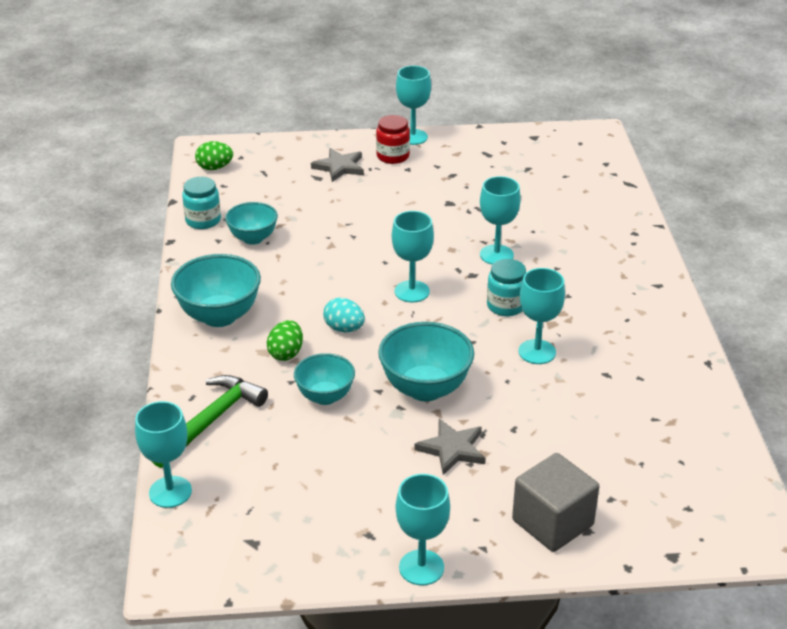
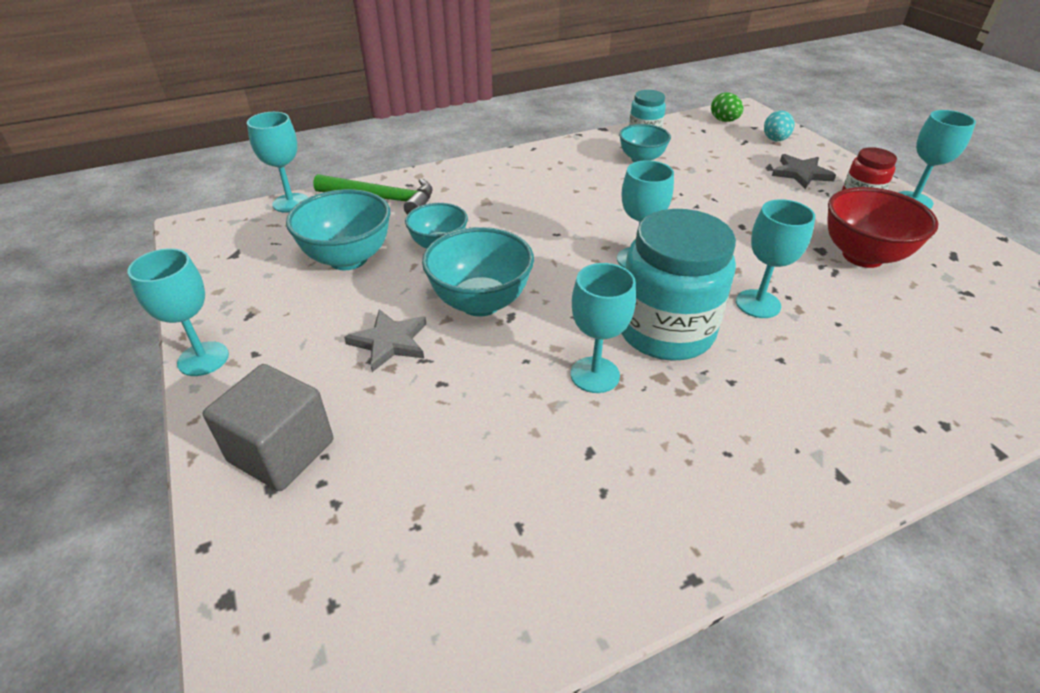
camera: 70 degrees right, 5 degrees up
turquoise bowl [171,254,261,327] -> turquoise bowl moved to [286,189,391,270]
green egg [267,320,303,361] -> none
turquoise egg [323,298,365,332] -> turquoise egg moved to [764,111,794,141]
turquoise jar [487,259,526,316] -> turquoise jar [621,209,736,361], size x1.94
none -> red bowl [828,187,938,268]

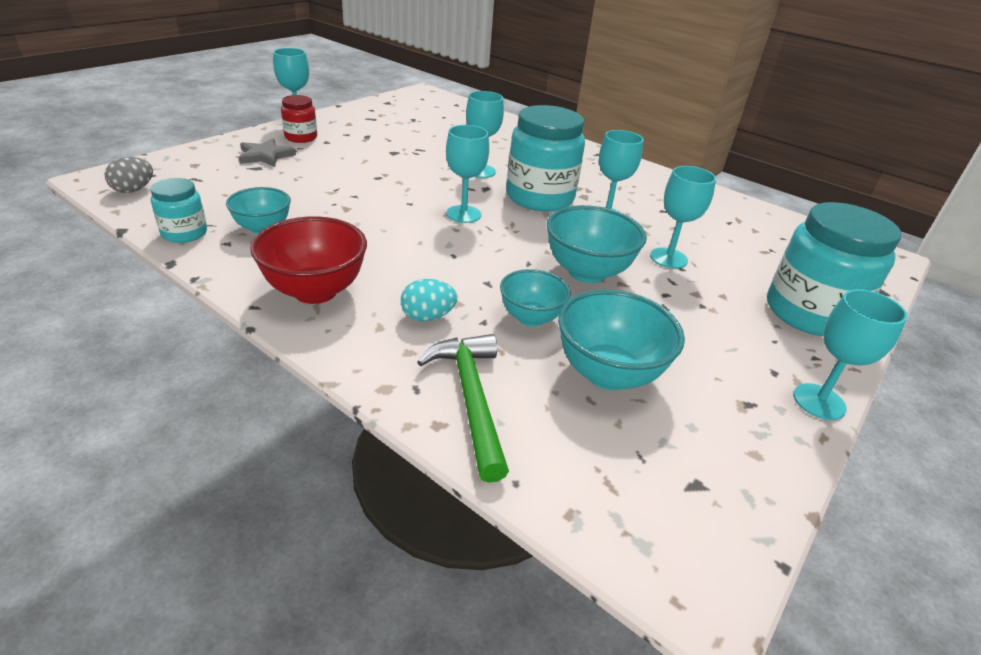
camera: 120 degrees left, 5 degrees down
grey cube [203,364,333,491] -> turquoise jar [767,202,901,336]
turquoise goblet [247,112,308,213] -> turquoise goblet moved to [650,166,716,269]
grey star [344,309,426,372] -> none
green egg [711,93,743,122] -> grey egg [105,157,153,193]
turquoise egg [764,111,794,141] -> turquoise egg moved to [401,279,457,322]
red bowl [828,187,938,268] -> red bowl moved to [250,216,367,304]

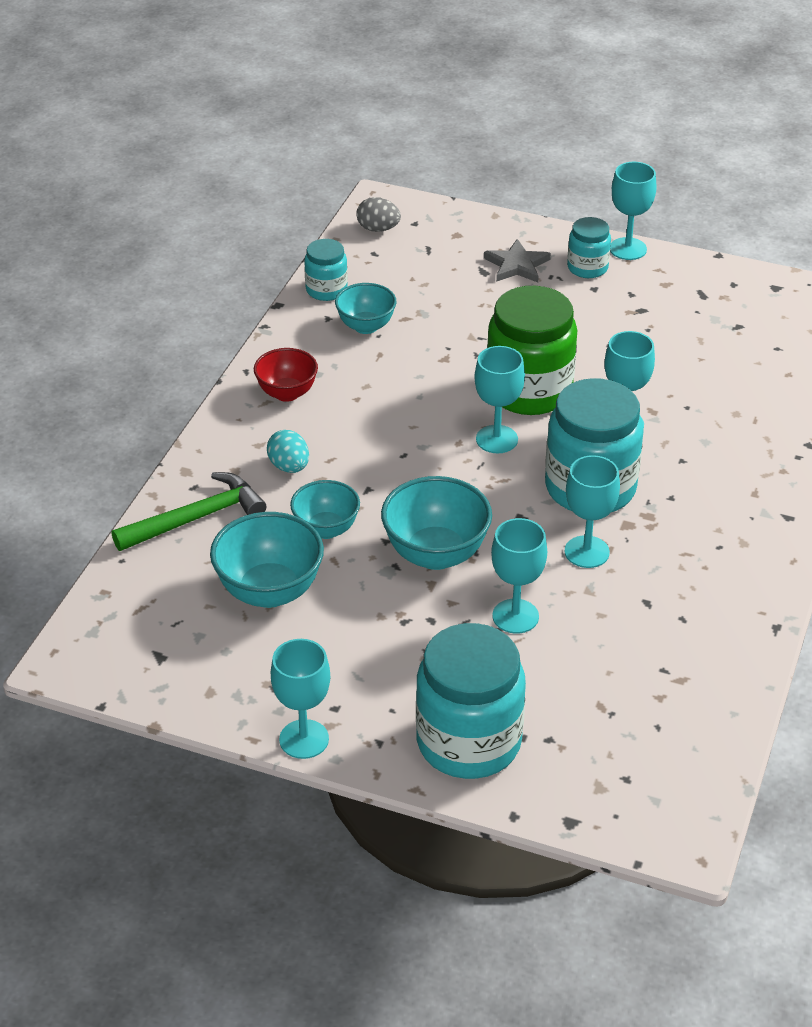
camera: 75 degrees right, 5 degrees up
red bowl [250,216,367,304] -> red bowl [254,348,318,402], size x0.64
red jar [281,95,317,143] -> turquoise jar [567,217,611,278]
none -> green jar [487,286,577,415]

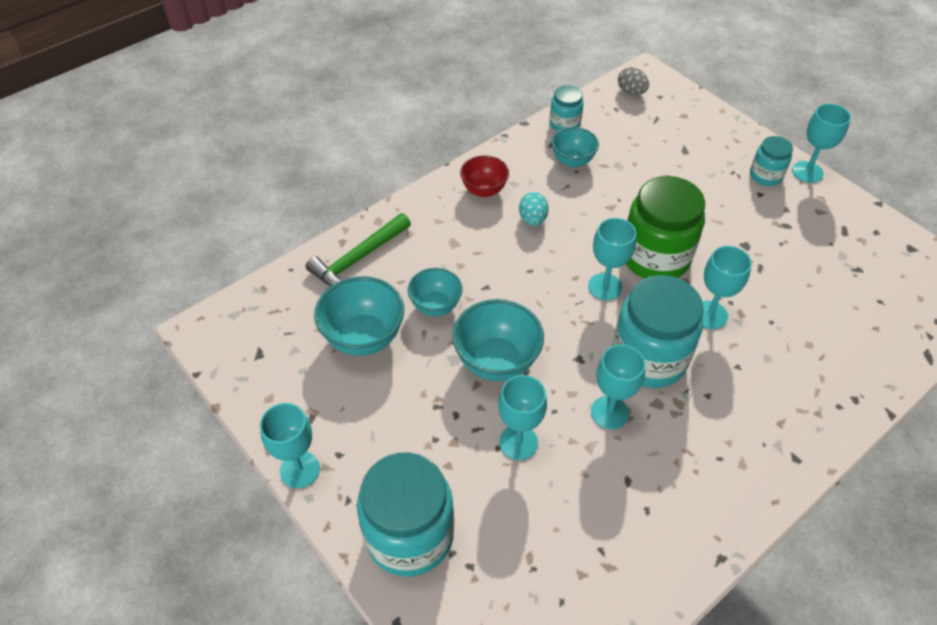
camera: 30 degrees right, 10 degrees up
green hammer [112,472,267,551] -> green hammer turned 135 degrees clockwise [306,213,411,286]
turquoise egg [267,430,309,473] -> turquoise egg moved to [519,192,549,226]
grey star [484,239,551,282] -> none

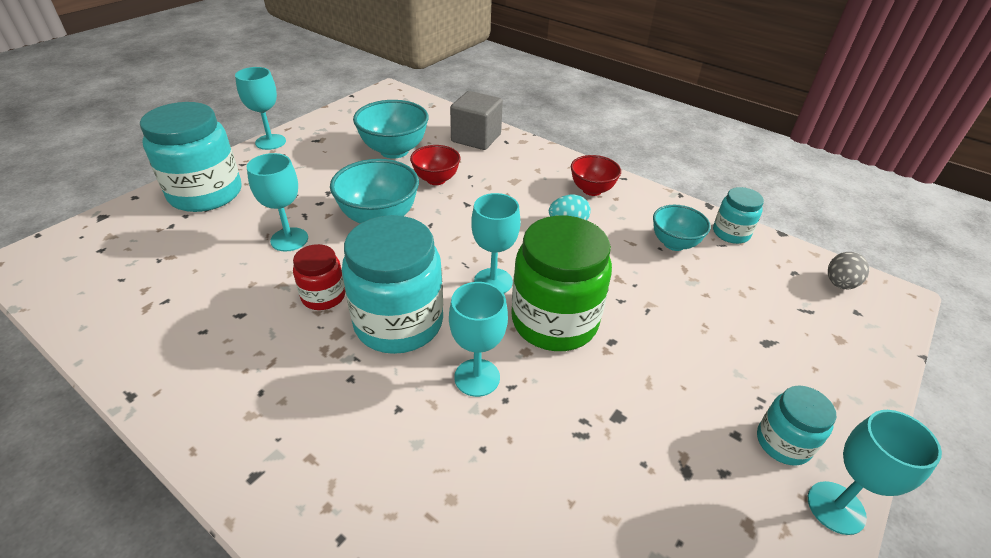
camera: 75 degrees right, 10 degrees down
green hammer [306,213,411,286] -> grey cube [450,91,503,150]
turquoise bowl [408,268,462,316] -> red bowl [410,145,461,185]
turquoise goblet [591,345,646,429] -> red jar [293,244,345,310]

